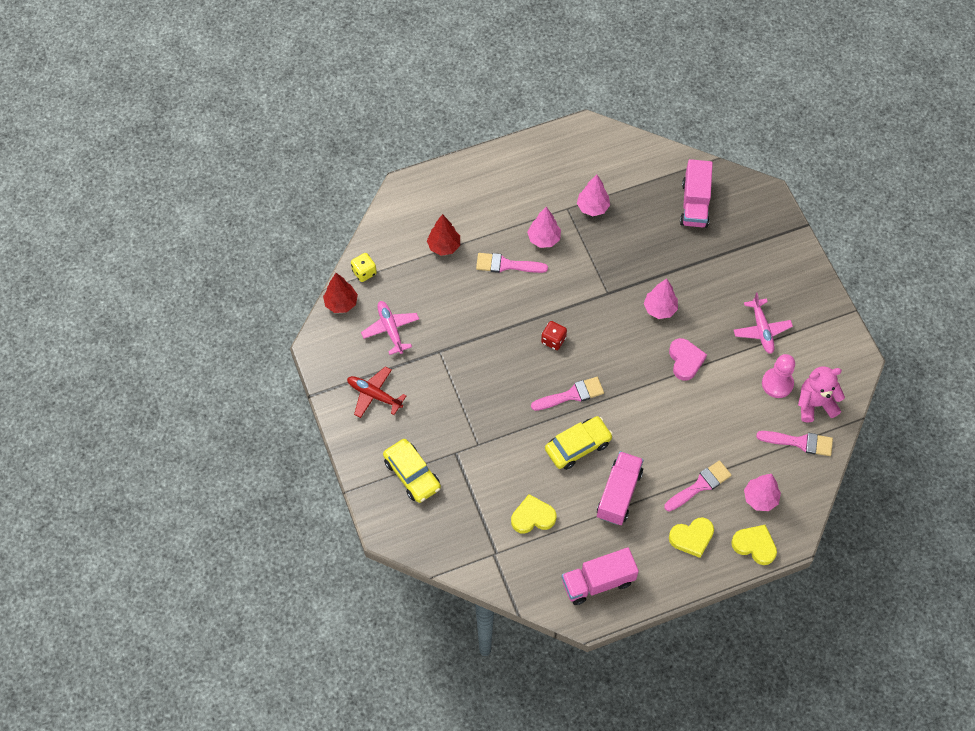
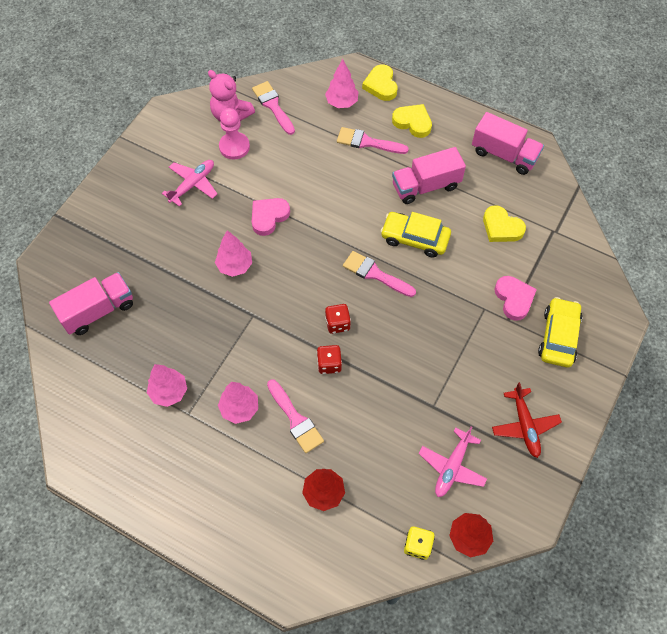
camera: 130 degrees left, 0 degrees up
none -> red dice [317,345,342,374]
none -> pink heart [494,276,537,321]

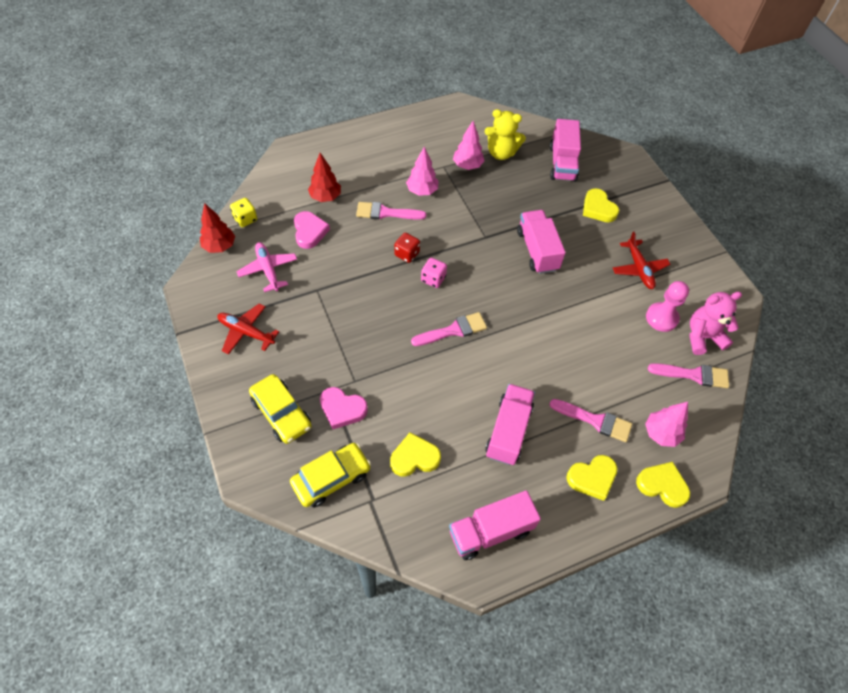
camera: 125 degrees right, 5 degrees down
pink plane [162,160,217,207] -> red plane [613,231,670,289]
pink tree [215,230,252,277] -> pink truck [517,210,566,274]
pink heart [252,198,290,236] -> pink heart moved to [294,211,330,249]
red dice [325,304,351,334] -> pink dice [421,258,447,288]
pink brush [337,127,409,154] -> pink brush turned 60 degrees clockwise [549,399,632,442]
yellow car [380,212,451,258] -> yellow car moved to [290,443,371,508]
none -> yellow teddy bear [485,109,526,160]
none -> yellow heart [583,188,619,222]

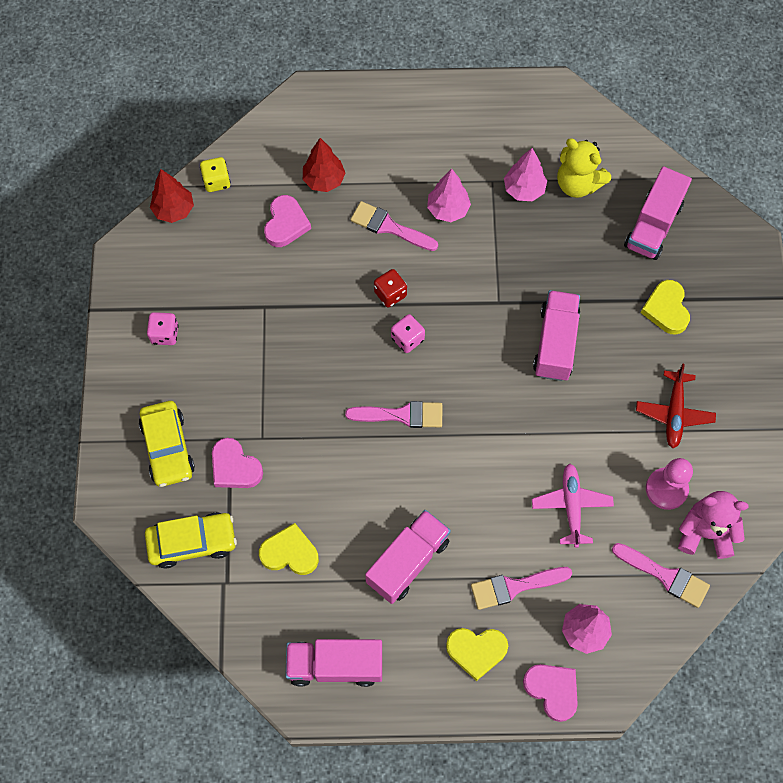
camera: 25 degrees right, 10 degrees up
red plane [217,303,279,355] -> pink dice [147,312,179,345]
pink plane [236,242,297,292] -> pink plane moved to [532,463,614,548]
pink brush [549,399,632,442] -> pink brush turned 120 degrees clockwise [471,567,572,610]
yellow heart [636,462,690,508] -> pink heart [523,664,578,722]

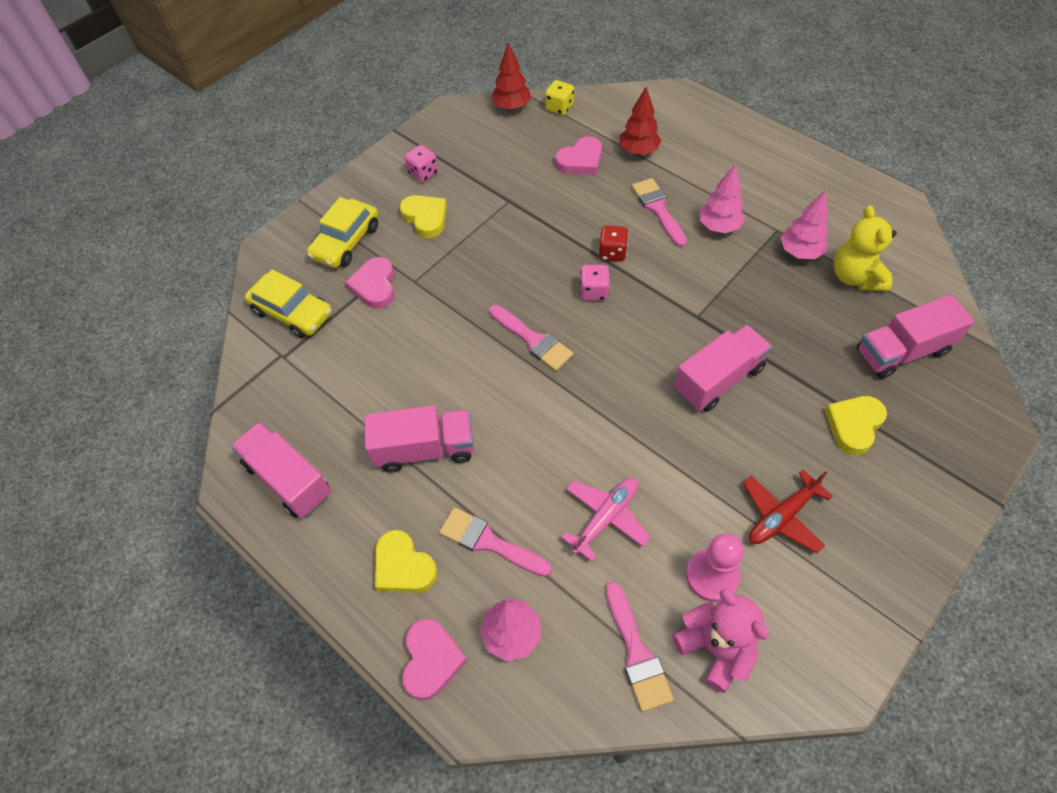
camera: 45 degrees right, 10 degrees down
yellow heart [259,523,319,575] -> yellow heart moved to [400,195,447,238]

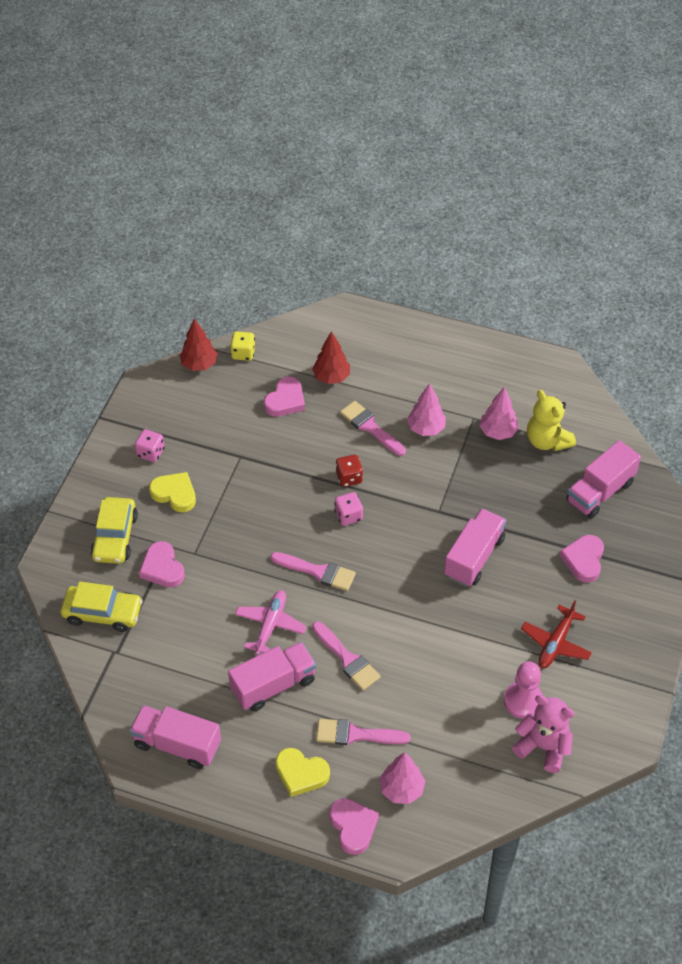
camera: 25 degrees left, 5 degrees down
pink plane [561,478,651,561] -> pink plane moved to [235,590,307,655]
pink brush [606,581,674,712] -> pink brush moved to [312,621,381,691]
yellow heart [825,396,887,455] -> pink heart [560,535,604,583]

